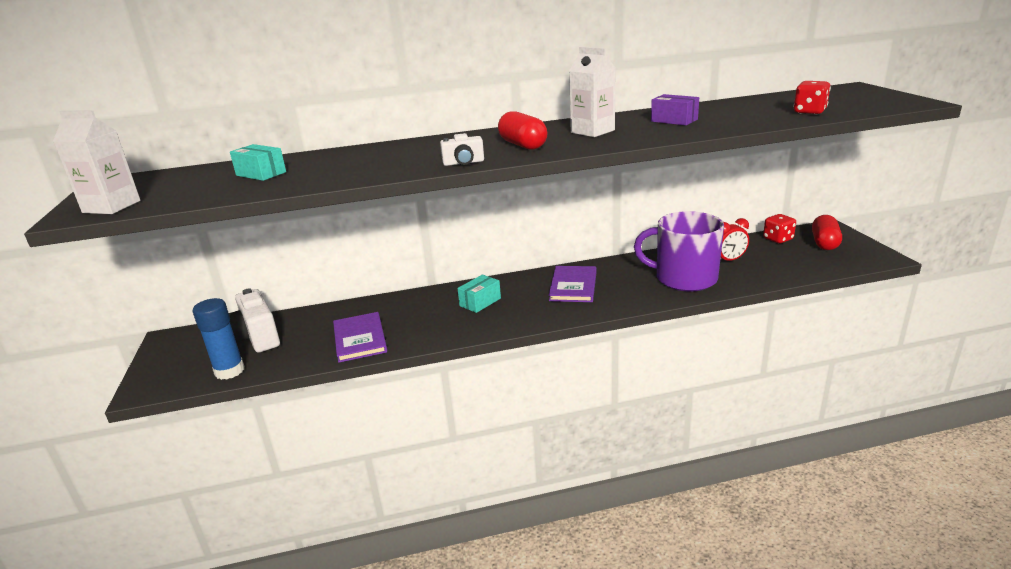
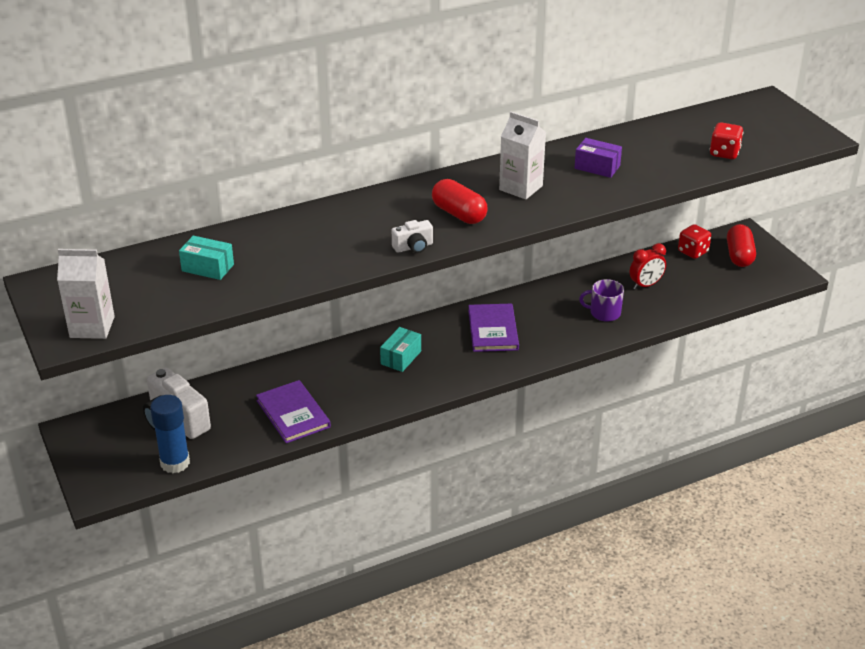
camera: 15 degrees left, 10 degrees up
purple mug [634,211,724,292] -> purple mug [579,279,624,322], size x0.49

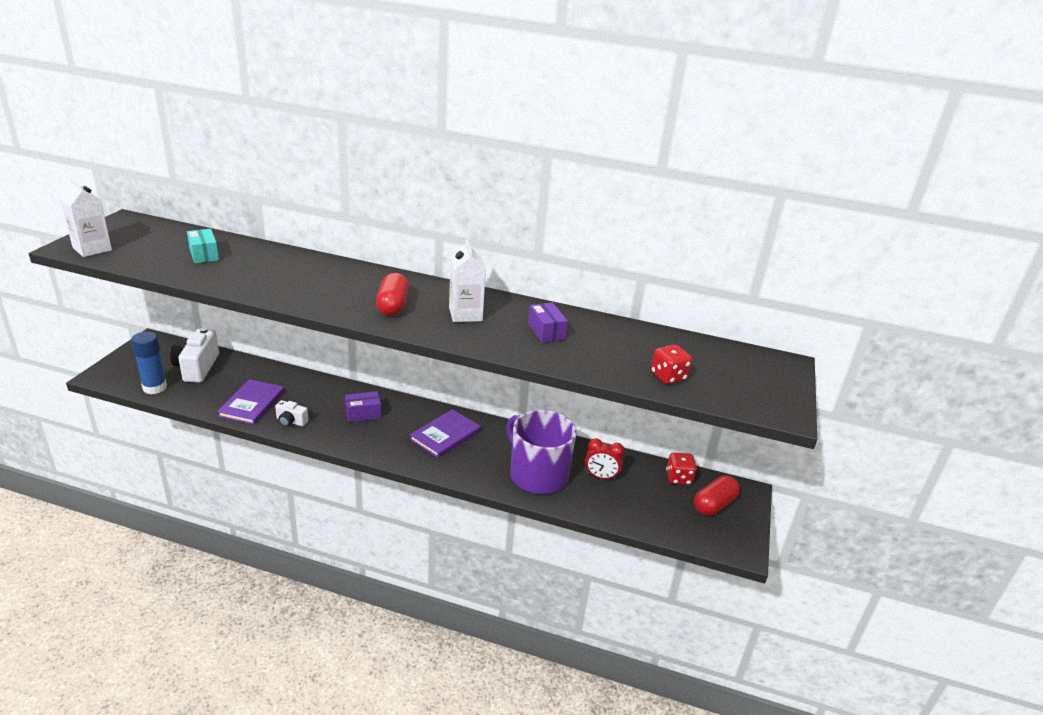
camera: 40 degrees right, 5 degrees down
turquoise box [380,327,421,372] -> purple box [345,391,381,422]
white camera [392,220,433,253] -> white camera moved to [275,400,308,427]
purple mug [579,279,624,322] -> purple mug [506,410,576,494], size x2.04

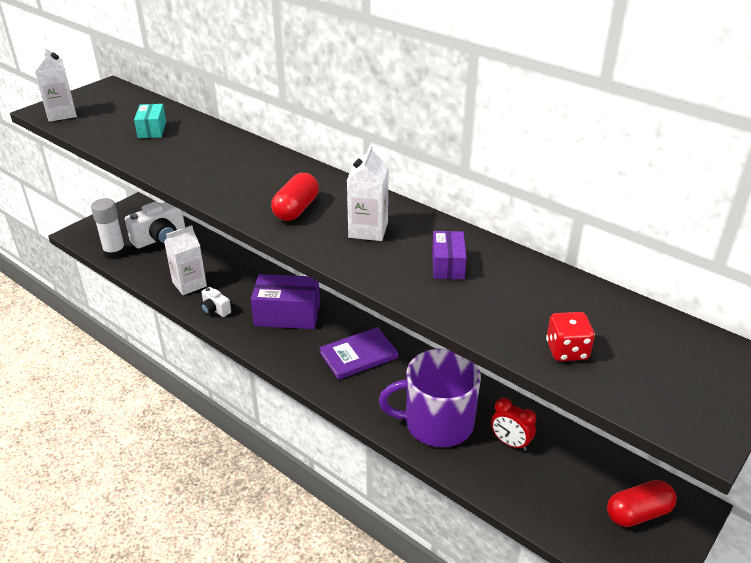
camera: 25 degrees right, 5 degrees up
blue glue stick [131,332,167,394] -> white glue stick [91,198,126,259]
white camera [170,327,219,383] -> white camera turned 150 degrees counterclockwise [125,202,185,248]
purple book [217,379,284,425] -> white carton [164,225,207,295]
purple box [345,391,381,422] -> purple box [251,274,320,329], size x1.76
purple mug [506,410,576,494] -> purple mug turned 75 degrees counterclockwise [379,349,481,447]
red dice [666,453,697,485] -> none

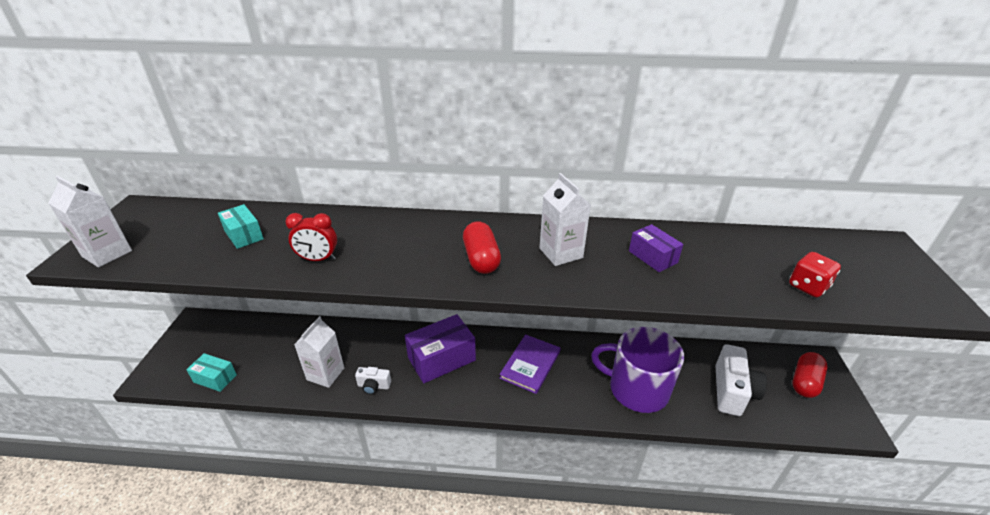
camera: 35 degrees left, 0 degrees up
white glue stick [91,198,126,259] -> turquoise box [186,353,237,392]
white camera [125,202,185,248] -> white camera moved to [715,344,767,416]
purple mug [379,349,481,447] -> purple mug turned 60 degrees clockwise [591,327,684,413]
red clock [491,398,536,451] -> red clock moved to [285,213,337,261]

